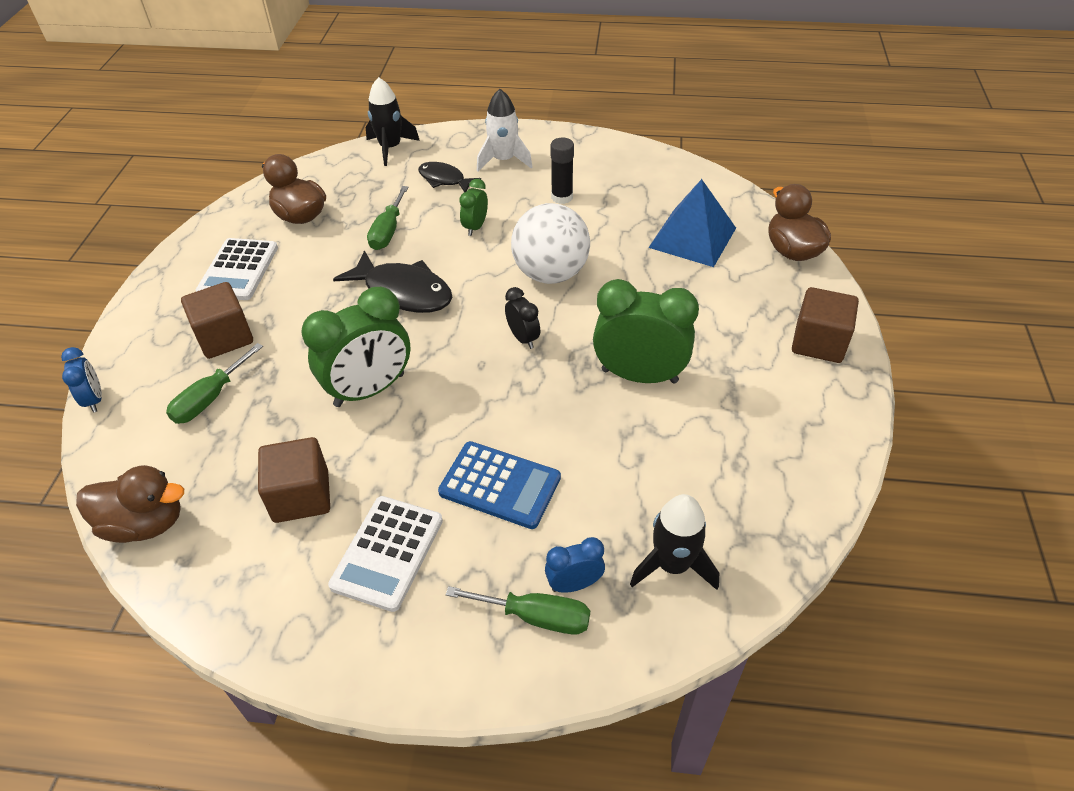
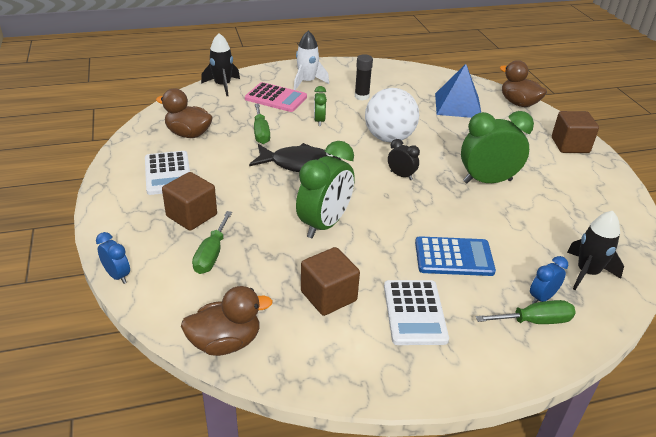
camera: 25 degrees left, 10 degrees down
black fish [418,162,481,192] -> pink calculator [245,82,307,112]

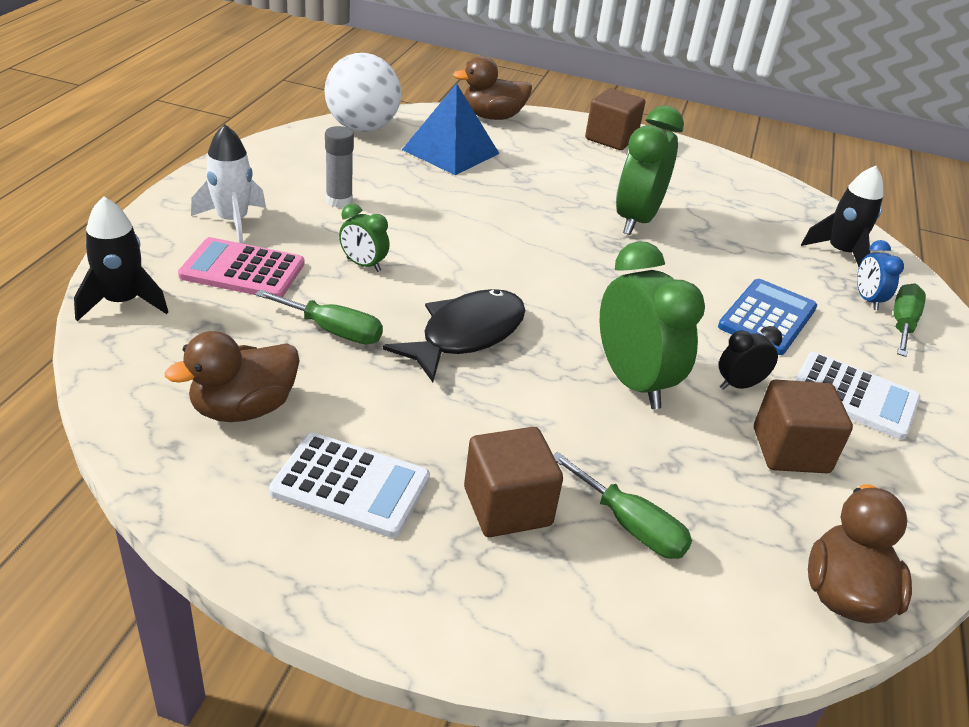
camera: 60 degrees left, 0 degrees up
blue clock [96,232,130,284] -> none
pink calculator [245,82,307,112] -> pink calculator turned 135 degrees counterclockwise [178,237,304,297]
black glue stick [355,54,373,100] -> grey glue stick [325,126,354,208]
white ball [365,88,419,143] -> white ball moved to [324,53,401,132]
black clock [388,139,420,180] -> black clock moved to [719,326,783,390]

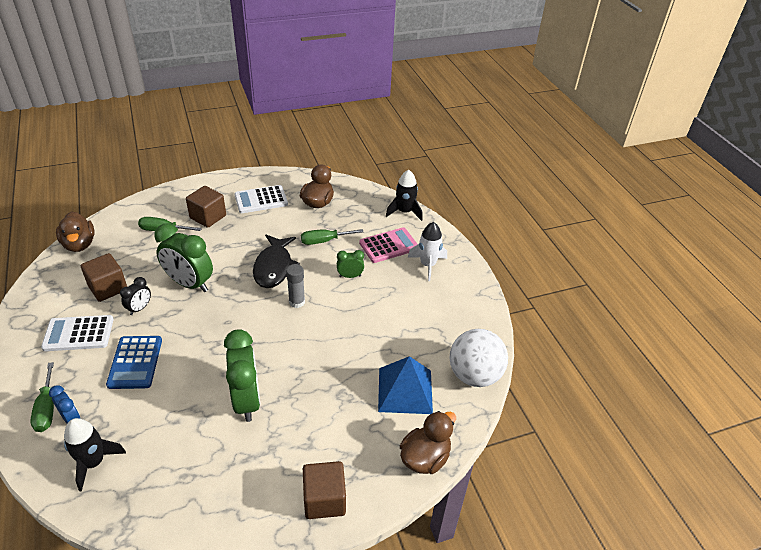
camera: 145 degrees right, 5 degrees up
grey glue stick [325,126,354,208] -> grey glue stick moved to [286,264,305,308]

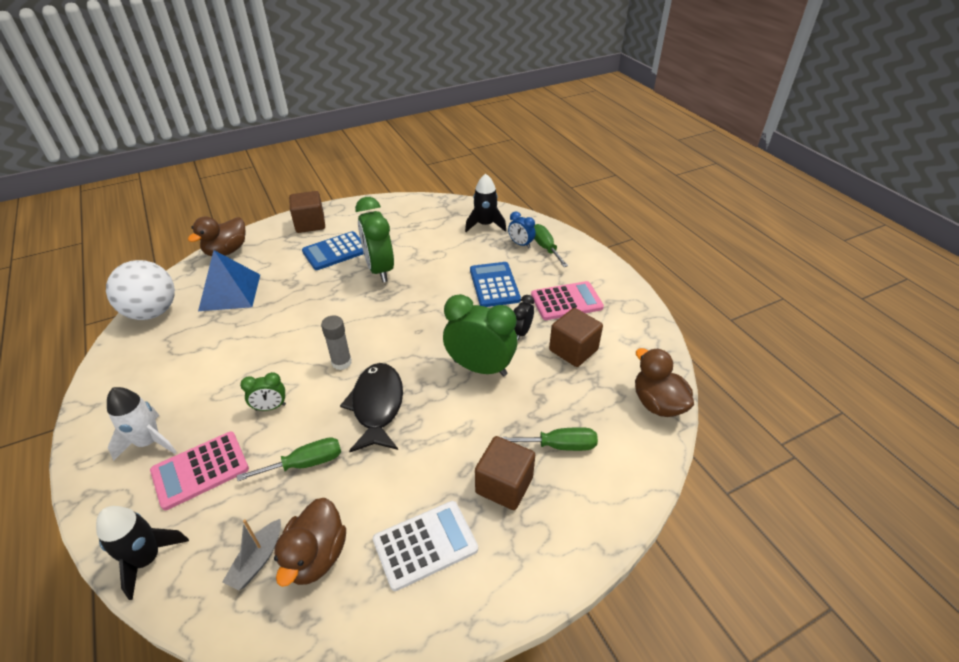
camera: 175 degrees right, 0 degrees up
white calculator [41,315,114,351] -> pink calculator [531,281,604,320]
none -> grey boat [222,519,281,591]
none -> blue calculator [302,231,364,270]

